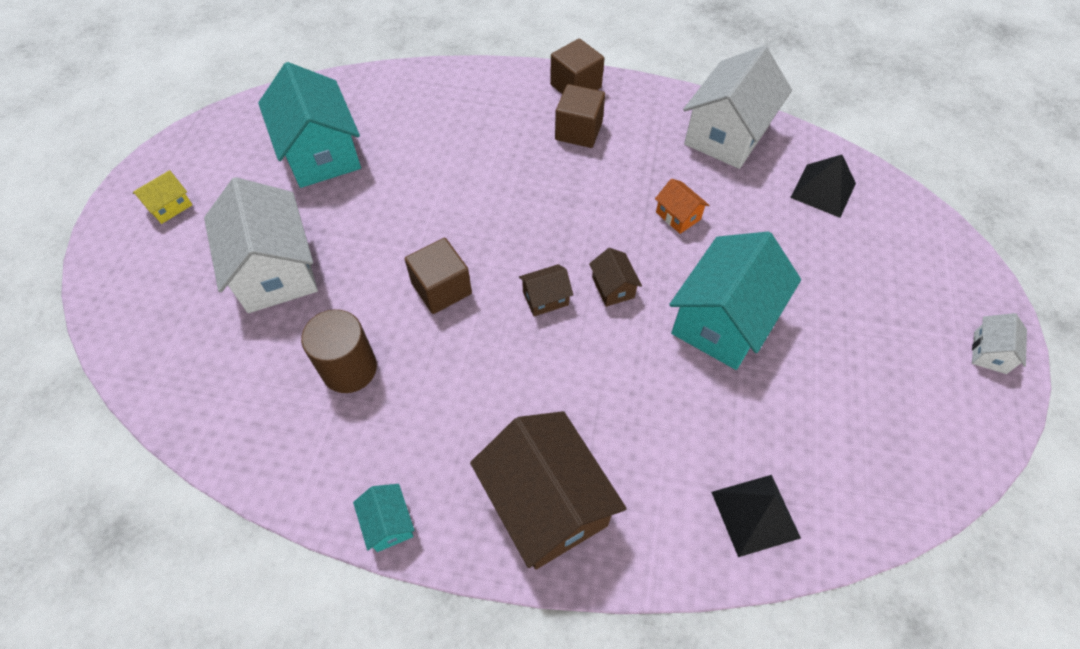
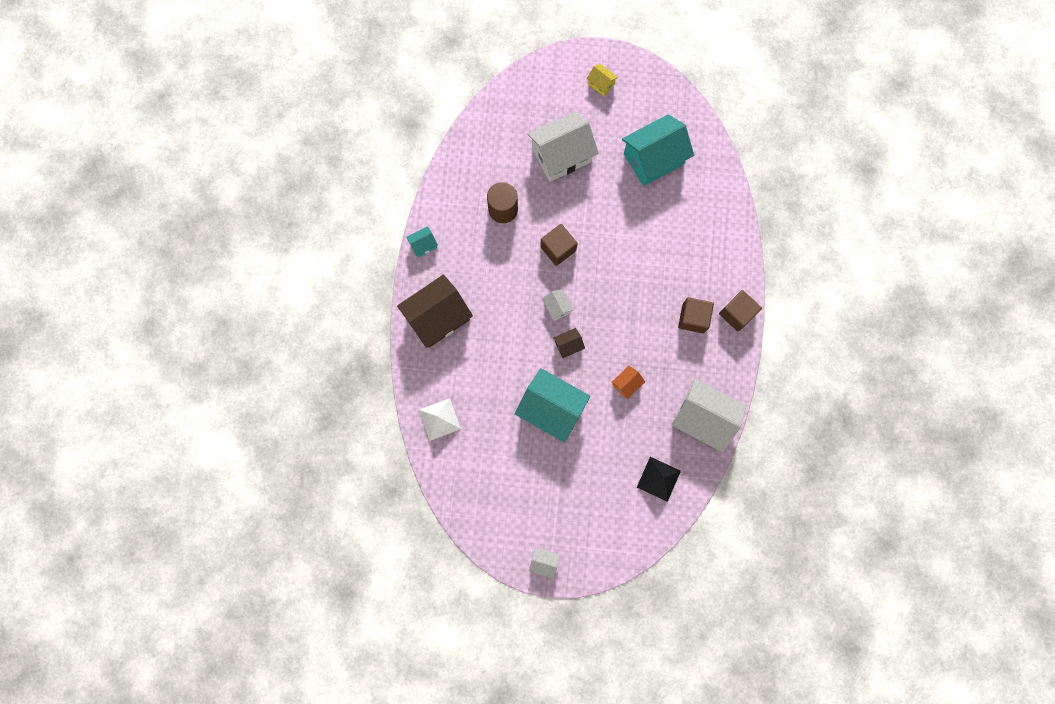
camera: 85 degrees right, 20 degrees up
brown house [519,264,573,316] -> white house [542,289,573,321]
black pyramid [712,475,801,557] -> white pyramid [419,398,461,441]

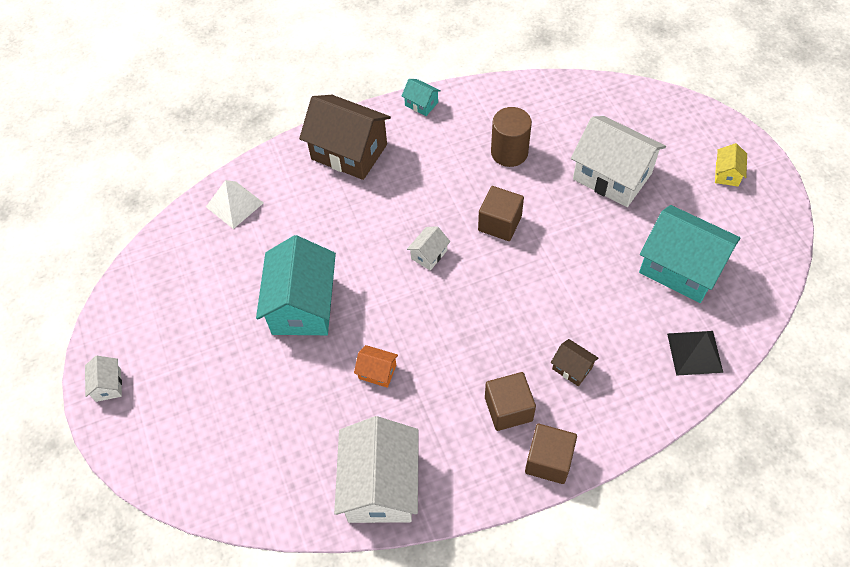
camera: 65 degrees right, 20 degrees down
brown house [553,328,585,358] -> brown house moved to [551,339,598,386]
black pyramid [637,457,681,502] -> black pyramid moved to [667,331,723,376]

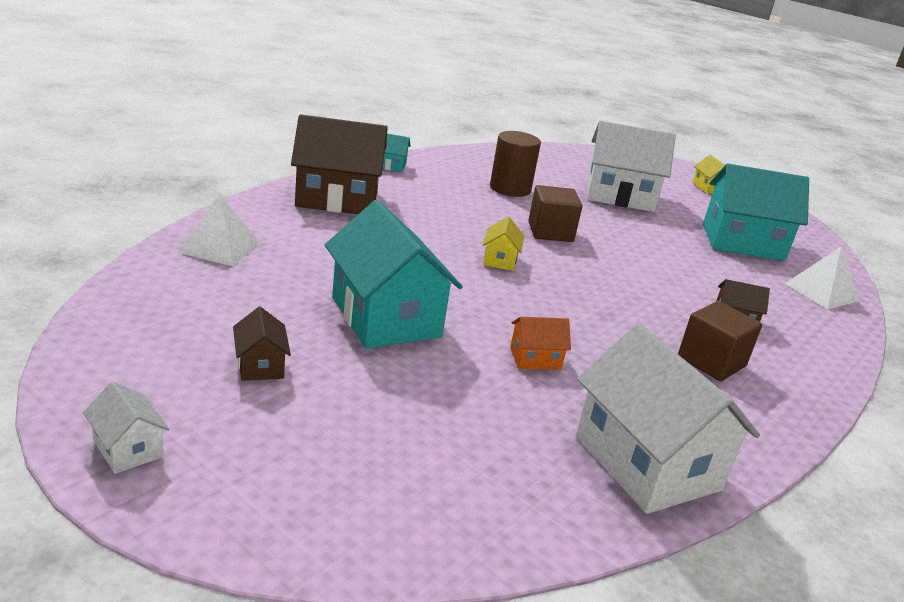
camera: 35 degrees left, 30 degrees down
white house [407,226,451,271] -> yellow house [483,217,525,271]
brown cube [525,424,577,484] -> none
black pyramid [667,331,723,376] -> white pyramid [785,247,860,309]
none -> brown house [233,307,291,381]

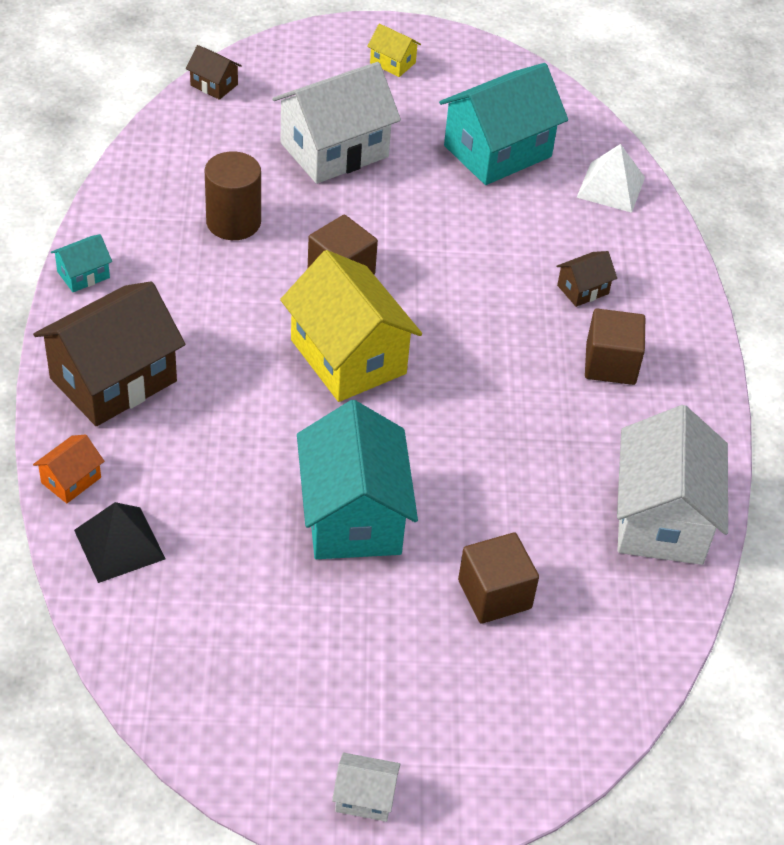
camera: 40 degrees left, 20 degrees up
white pyramid [177,194,260,266] -> black pyramid [74,502,165,583]
brown house [233,307,291,381] -> brown house moved to [186,45,242,100]
turquoise house [325,200,463,348] -> turquoise house turned 60 degrees clockwise [297,400,418,559]
yellow house [483,217,525,271] -> yellow house [280,250,422,402], size x2.24
orange house [510,317,571,370] -> orange house moved to [33,434,104,503]
white house [576,323,760,514] -> white house turned 75 degrees clockwise [617,405,728,565]
none -> brown cube [458,532,539,624]

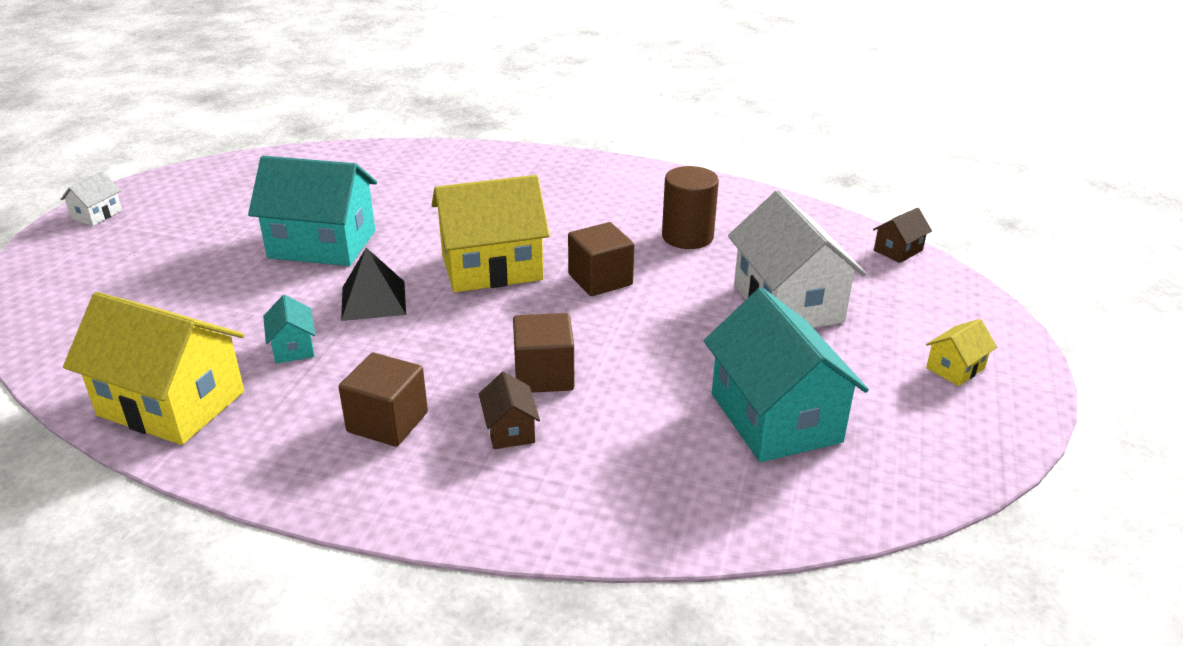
camera: 110 degrees right, 15 degrees down
brown house [33,281,185,426] -> none
orange house [33,434,104,503] -> none
turquoise house [51,234,112,292] -> turquoise house moved to [263,295,315,364]
black pyramid [74,502,165,583] -> black pyramid moved to [341,248,406,321]
brown cube [458,532,539,624] -> brown cube moved to [513,313,574,393]
white pyramid [576,144,645,213] -> none
white house [617,405,728,565] -> yellow house [63,292,244,445]

